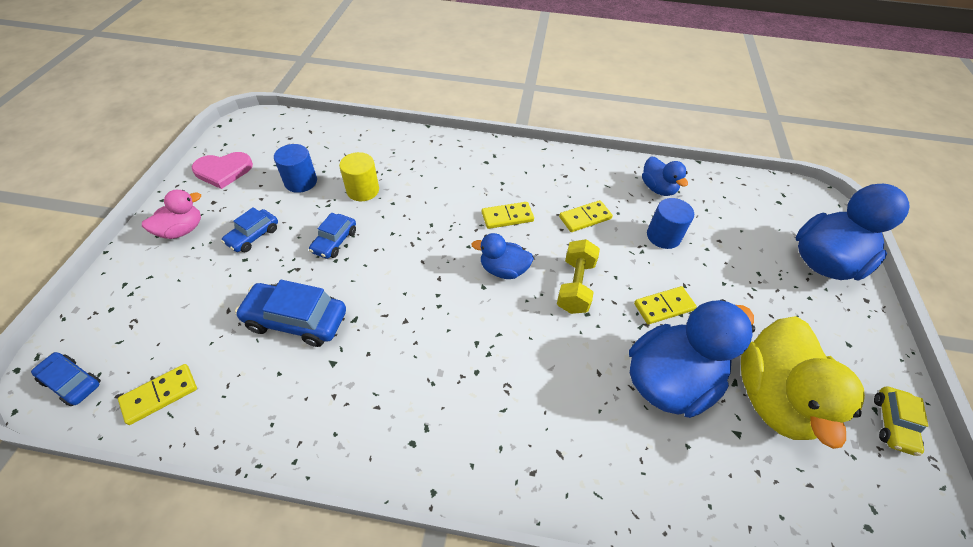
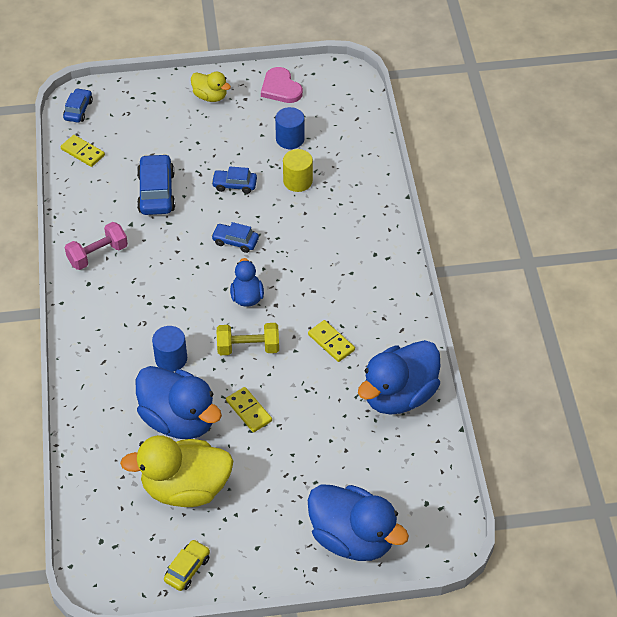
camera: 75 degrees right, 0 degrees up
pink duck [142,190,201,239] -> yellow duck [191,72,231,102]
blue car [221,207,278,252] -> blue car moved to [211,222,259,253]
yellow domino [482,202,534,229] -> none
blue duck [642,156,688,196] -> blue duck [358,340,440,415], size x1.90
blue cylinder [647,198,694,249] -> blue cylinder moved to [152,326,187,372]
yellow car [874,386,928,456] -> yellow car turned 120 degrees clockwise [164,539,210,591]
none -> pink dumbbell [65,222,128,270]

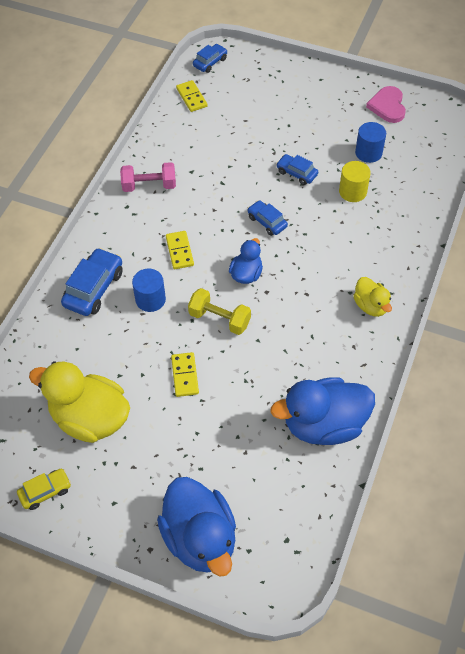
camera: 30 degrees right, 5 degrees up
blue duck [136,366,222,439] -> none
blue car [137,154,175,215] -> blue car moved to [61,248,123,316]
yellow duck [191,72,231,102] -> yellow duck moved to [353,277,392,317]
yellow domino [308,320,355,362] -> yellow domino moved to [166,231,194,269]

